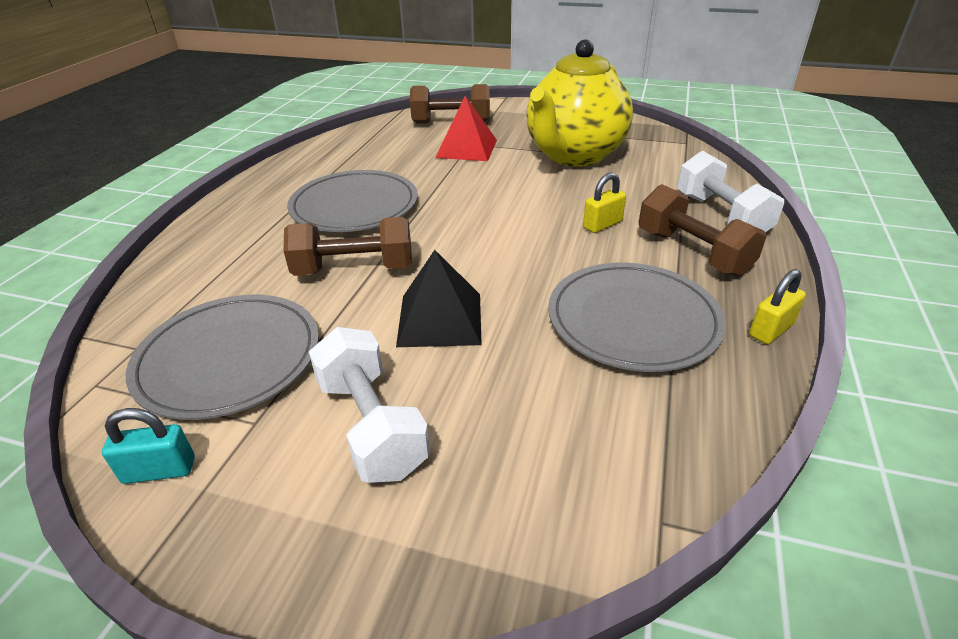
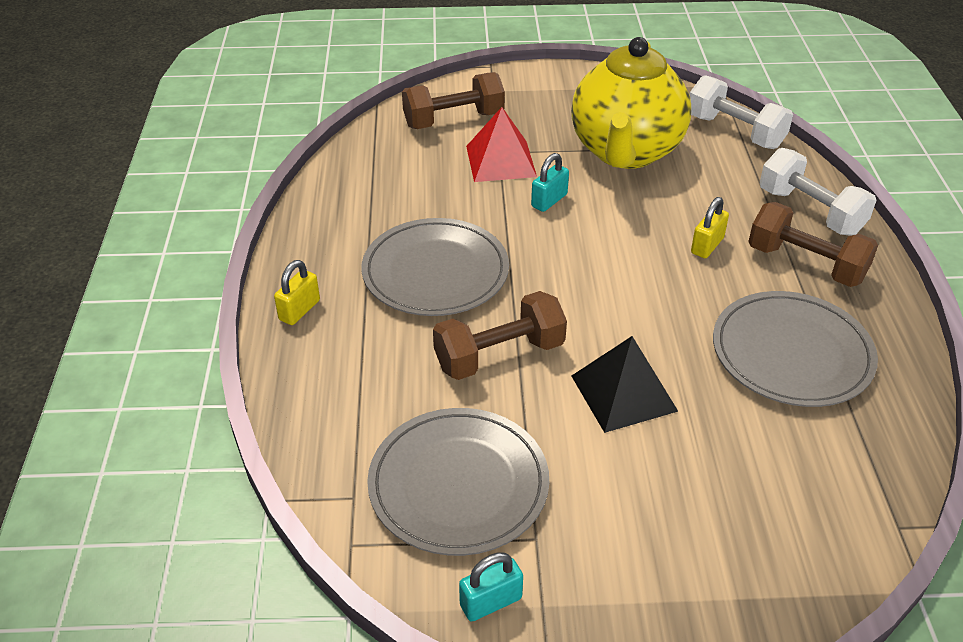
camera: 20 degrees left, 5 degrees up
white dumbbell [309,327,430,483] -> white dumbbell moved to [690,75,793,149]
yellow padlock [749,269,806,344] -> yellow padlock moved to [274,260,320,325]
none -> turquoise padlock [531,153,569,212]

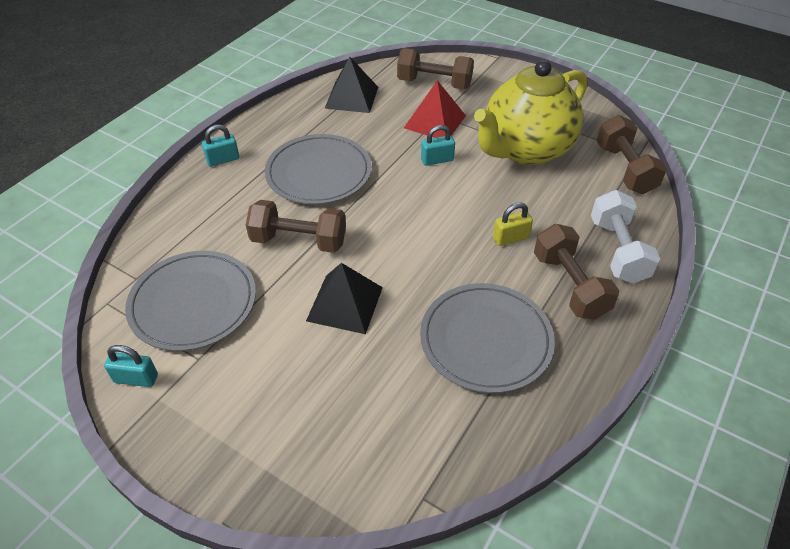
camera: 35 degrees right, 5 degrees up
yellow padlock [274,260,320,325] -> turquoise padlock [202,125,239,167]
white dumbbell [690,75,793,149] -> brown dumbbell [597,115,667,194]
none -> black pyramid [325,56,378,113]

